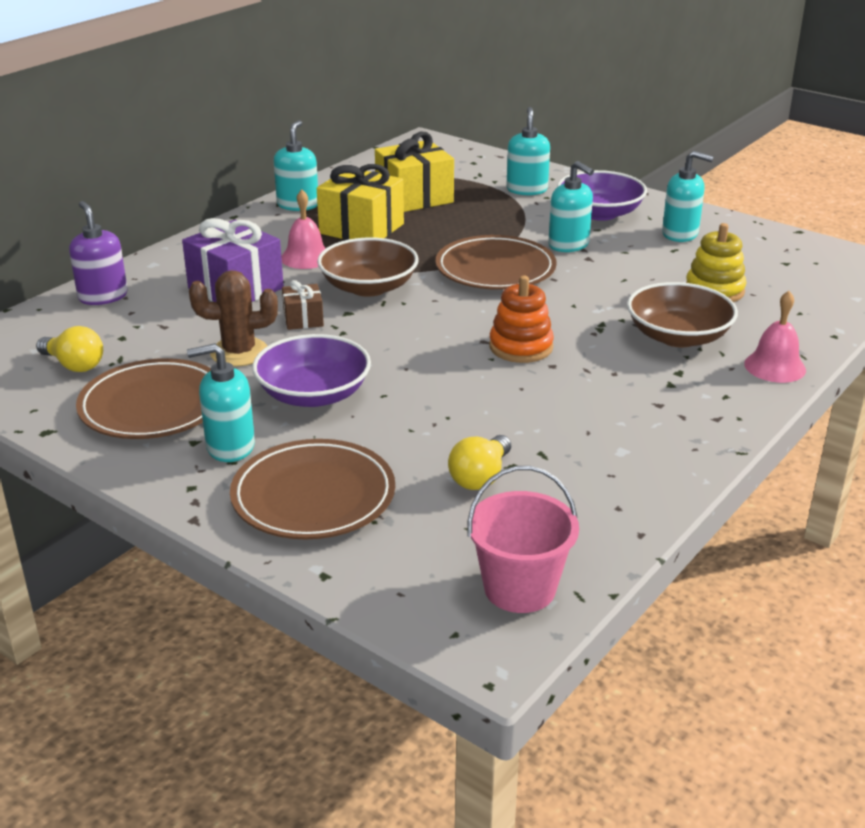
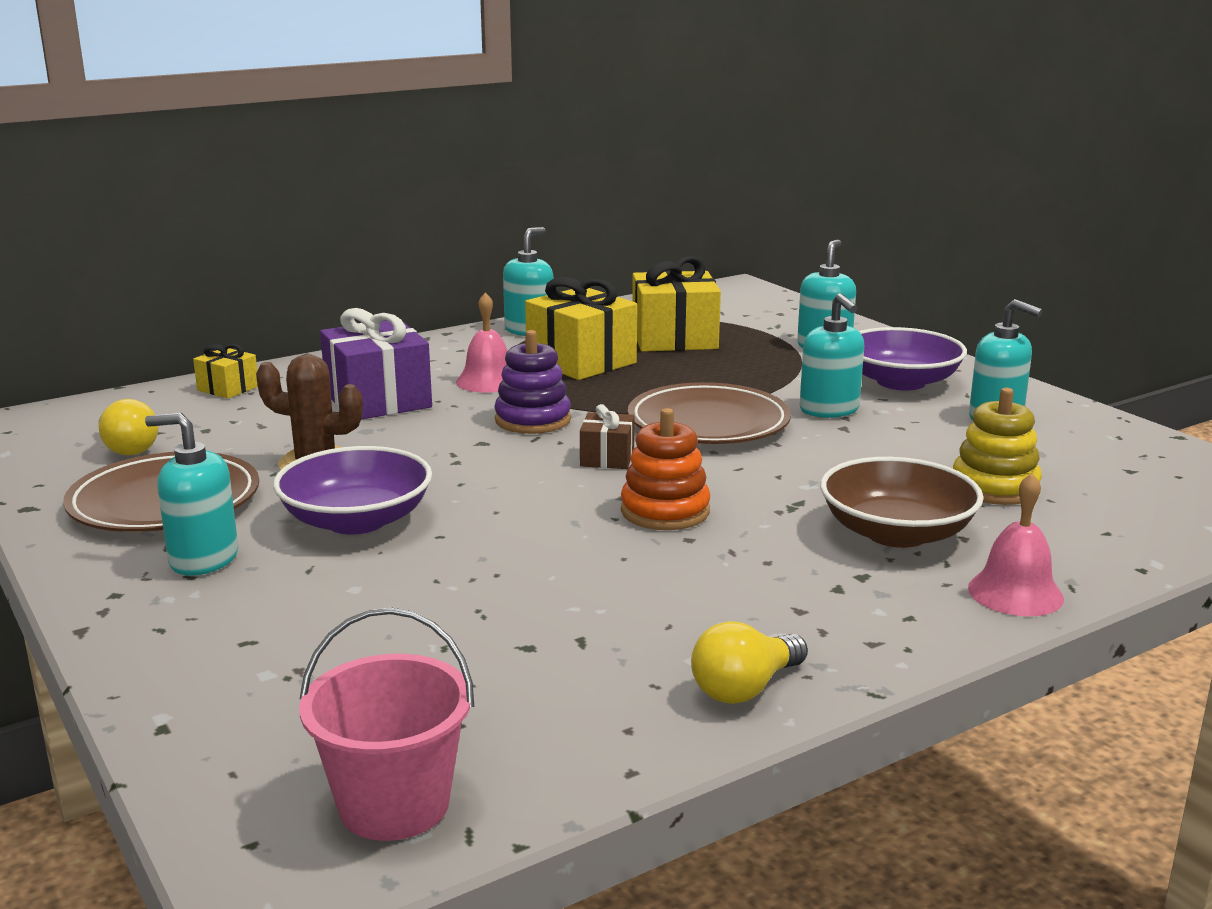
camera: 20 degrees right, 10 degrees down
purple soap dispenser [69,201,128,305] -> yellow gift [193,344,258,399]
brown plate [230,439,395,539] -> none
brown gift [282,280,324,330] -> brown gift moved to [580,404,634,469]
brown bowl [317,237,419,297] -> purple stacking toy [494,330,571,434]
yellow light bulb [448,435,511,490] -> yellow light bulb moved to [691,621,808,704]

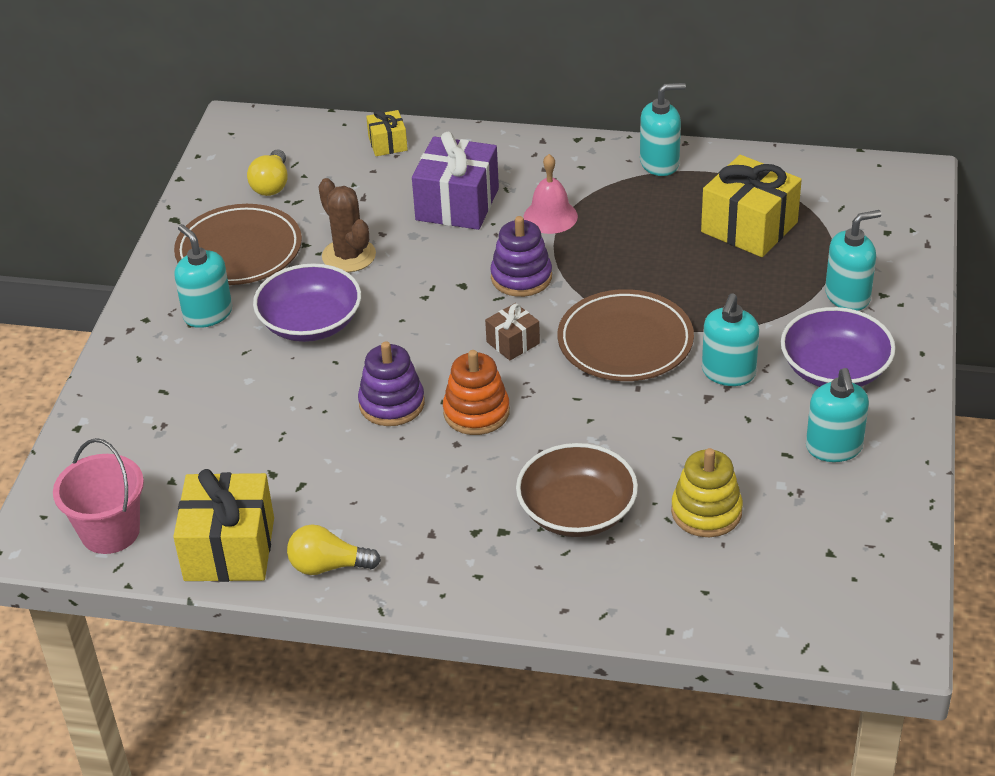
camera: 45 degrees right, 20 degrees up
yellow gift [525,277,637,380] -> yellow gift moved to [173,469,274,582]
pink bell [968,473,1064,616] -> none
none -> purple stacking toy [358,342,425,426]

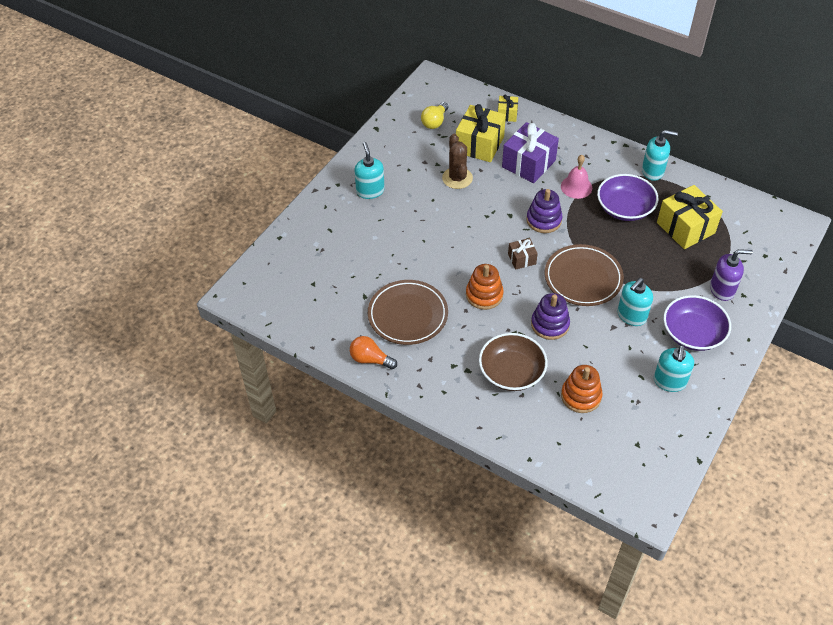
camera: 20 degrees right, 10 degrees up
pink bucket [53,438,144,554] -> none
yellow gift [173,469,274,582] -> yellow gift moved to [456,104,506,162]
brown plate [174,204,302,285] -> brown plate moved to [368,280,448,345]
purple bowl [253,263,361,342] -> purple bowl moved to [597,174,658,221]
yellow light bulb [287,525,381,575] -> orange light bulb [350,336,397,369]
purple stacking toy [358,342,425,426] -> purple stacking toy moved to [531,293,570,340]
yellow stacking toy [671,448,743,537] -> orange stacking toy [561,365,603,413]
turquoise soap dispenser [825,210,881,311] -> purple soap dispenser [710,249,753,301]

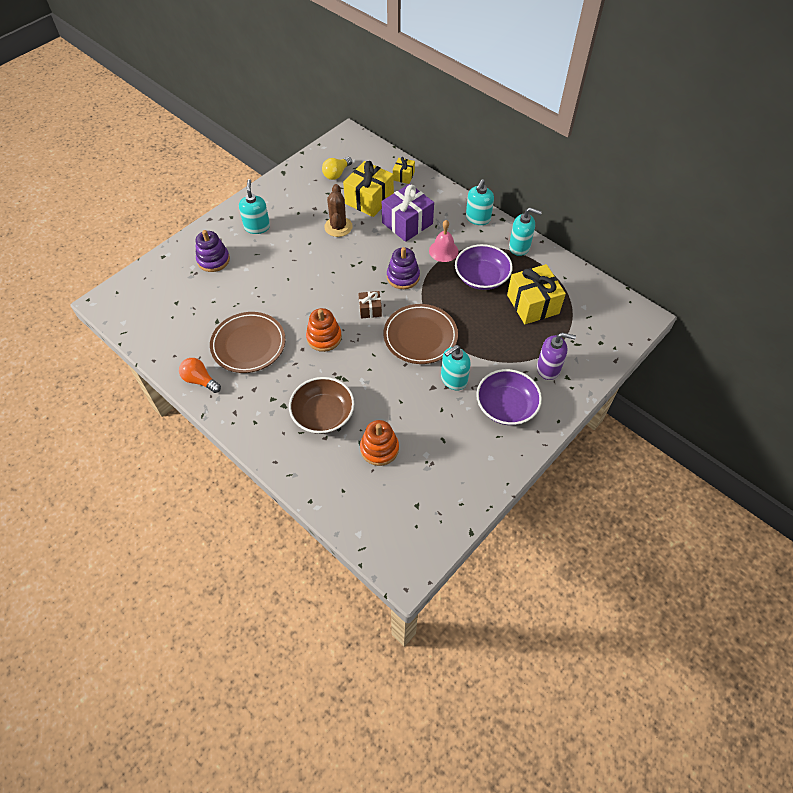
camera: 10 degrees right, 5 degrees up
purple stacking toy [531,293,570,340] -> purple stacking toy moved to [196,230,230,272]
turquoise soap dispenser [654,345,694,392] -> turquoise soap dispenser moved to [466,179,494,225]

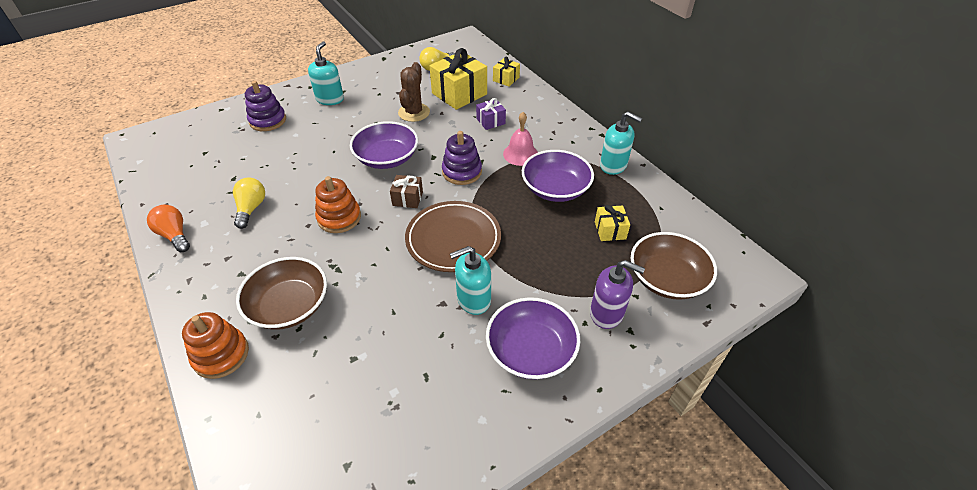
camera: 15 degrees right, 10 degrees down
brown plate [210,312,285,373] -> yellow light bulb [233,178,265,229]
orange stacking toy [360,420,399,466] -> orange stacking toy moved to [182,312,249,379]
purple gift [382,184,434,242] -> purple gift [476,98,506,130], size x0.51
turquoise soap dispenser [466,179,494,225] -> none
yellow gift [507,264,566,324] -> yellow gift [595,205,630,241], size x0.51
none -> purple bowl [350,121,418,169]
none -> brown bowl [631,232,717,300]

